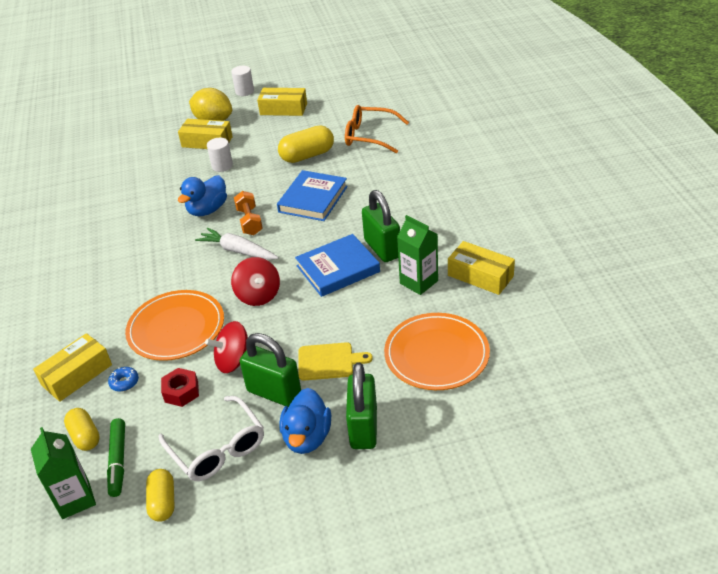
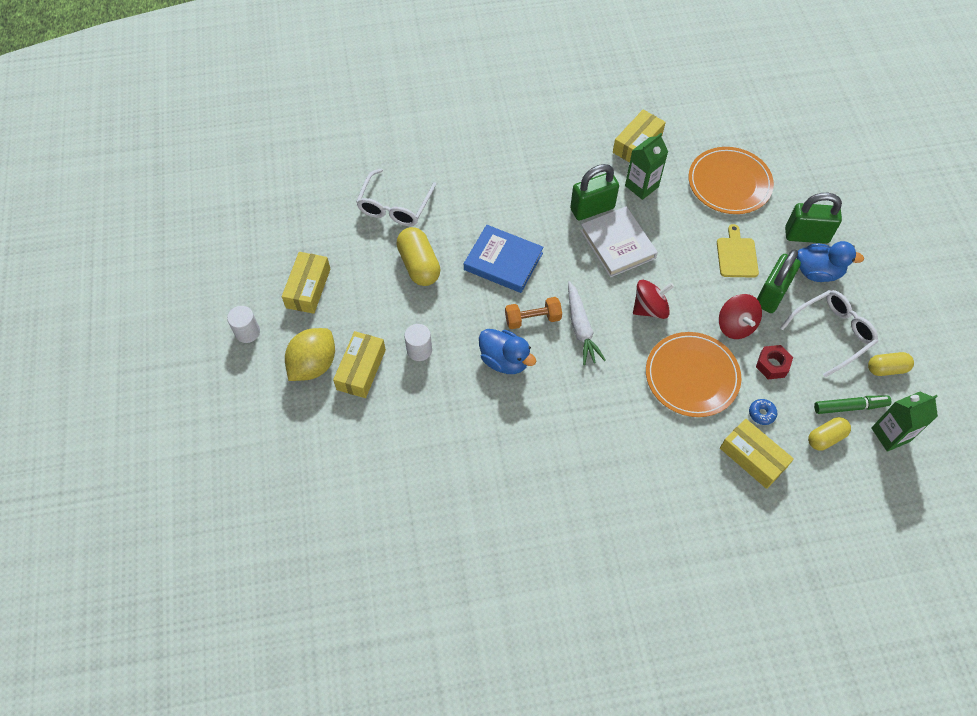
camera: 90 degrees left, 20 degrees up
white carrot [195,228,279,260] -> white carrot turned 45 degrees counterclockwise [568,281,606,365]
blue book [295,234,380,297] -> white book [580,206,658,277]
orange glasses [345,105,409,153] -> white glasses [356,169,436,226]

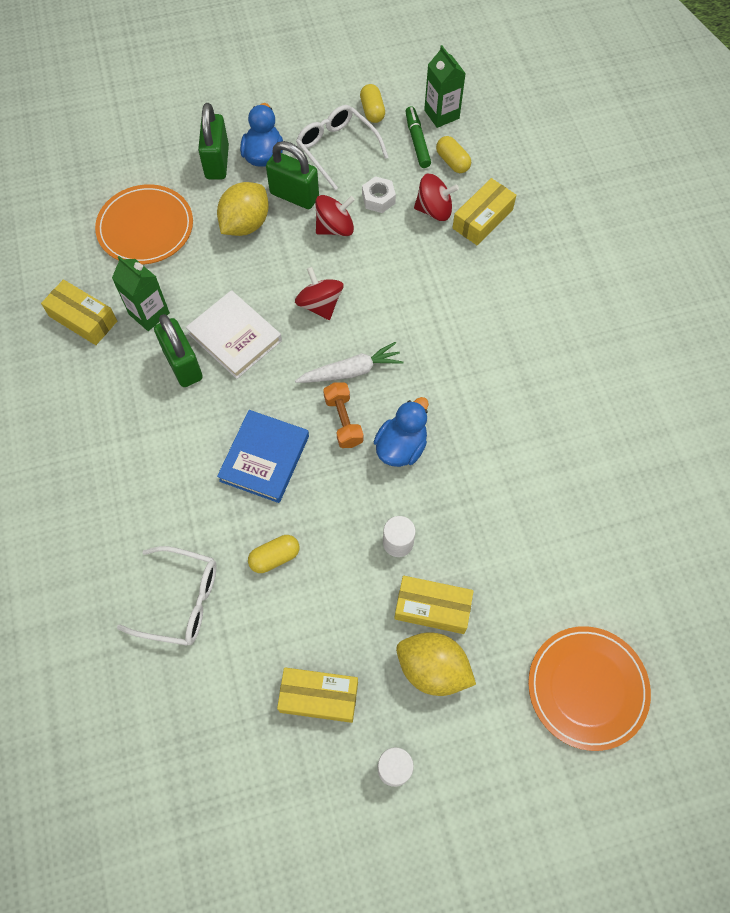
camera: 95 degrees left, 5 degrees up
yellow capsule [396,227,440,286] -> yellow capsule [248,535,299,573], size x0.63
white book [580,206,658,277] -> white book turned 75 degrees clockwise [186,290,282,379]
orange plate [646,332,741,417] -> orange plate moved to [528,626,651,751]
yellow cutting board [717,224,759,278] -> yellow lemon [217,182,269,236]
blue donut [749,399,778,425] -> red spinning top [414,174,459,221]
red nut [756,345,793,379] -> white nut [362,176,396,213]

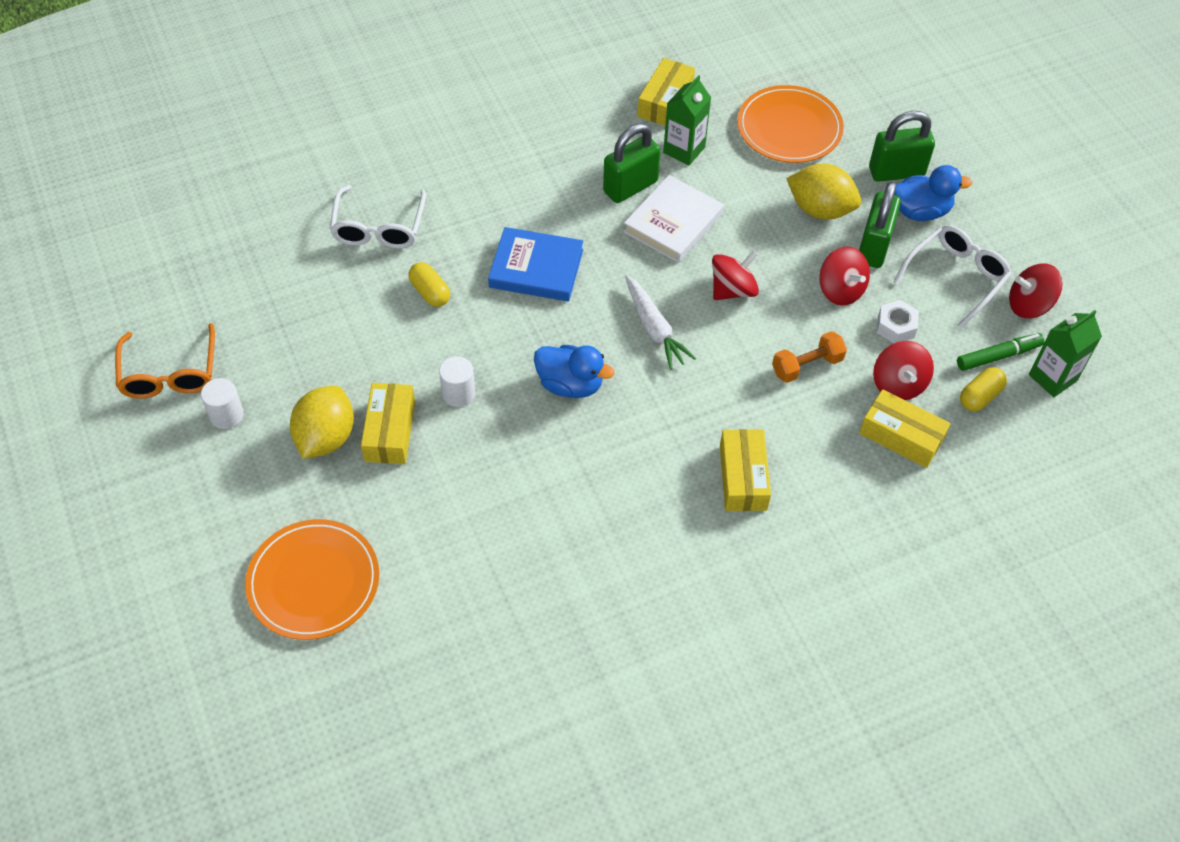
camera: 80 degrees right, 10 degrees down
yellow box [277,667,358,723] -> yellow box moved to [720,429,771,511]
orange dumbbell [323,382,363,448] -> orange dumbbell moved to [772,331,847,383]
yellow capsule [360,84,385,123] -> red spinning top [1009,264,1063,318]
none -> orange glasses [115,323,215,399]

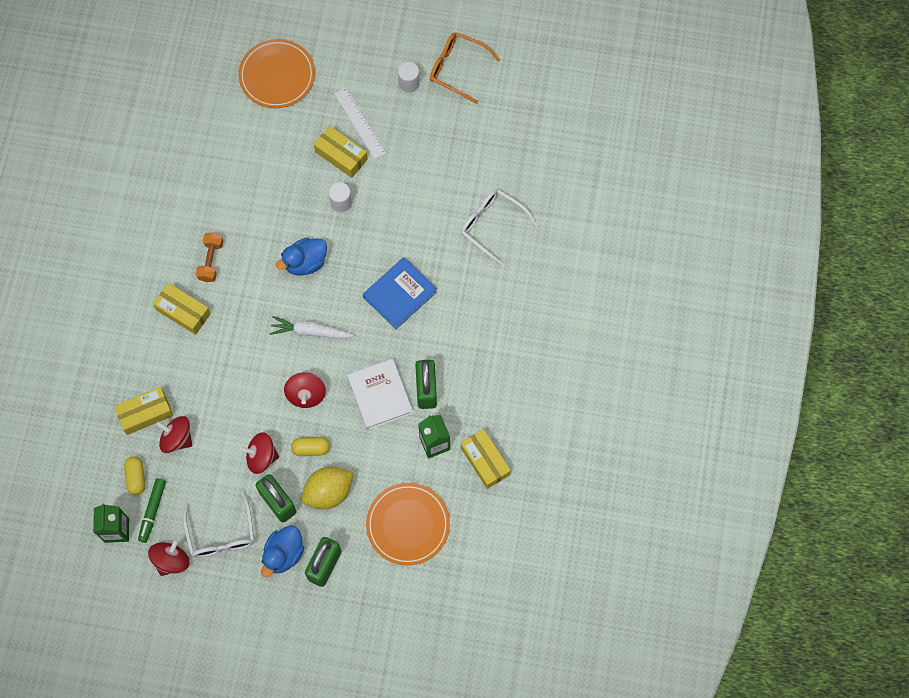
camera: 125 degrees right, 15 degrees up
yellow lemon [290,386,354,459] -> white ruler [334,87,386,159]
yellow capsule [408,262,450,307] -> yellow capsule moved to [291,437,330,456]
orange dumbbell [772,331,847,383] -> orange dumbbell moved to [196,232,223,282]
white nut [877,300,919,343] -> none

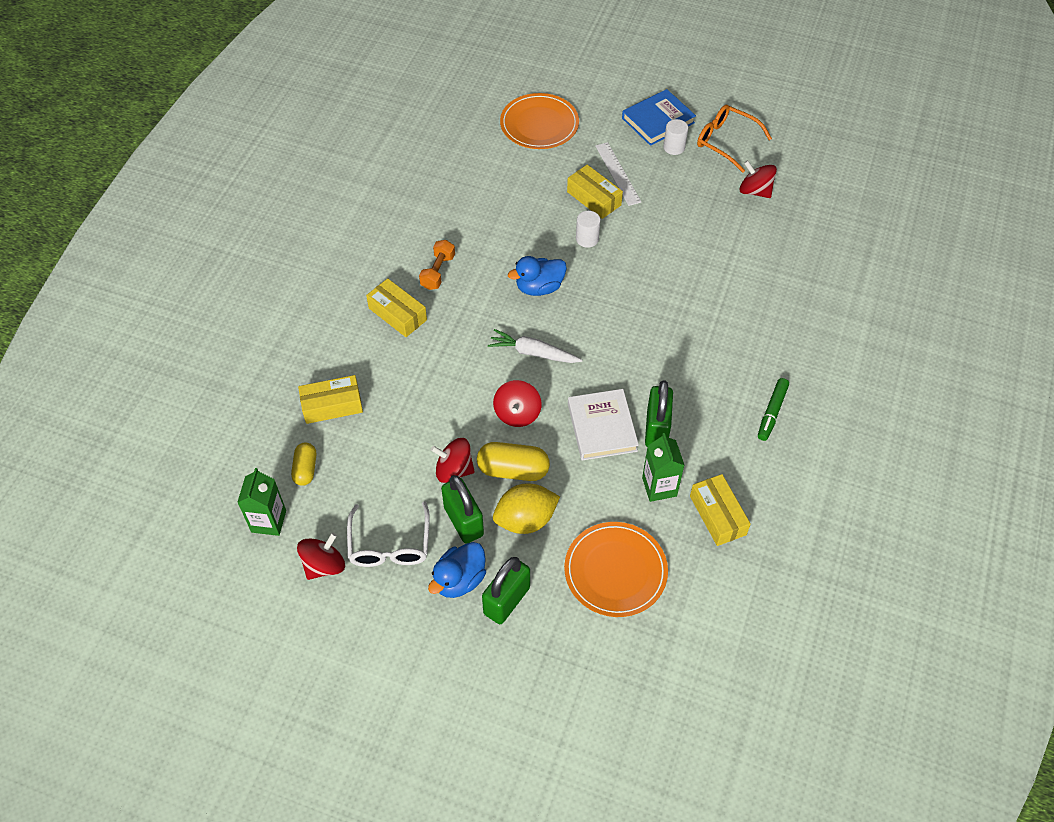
camera: 10 degrees right, 15 degrees down
green marker [138,478,166,543] -> green marker moved to [758,378,789,441]
red spinning top [156,416,192,453] -> red spinning top moved to [740,160,777,198]
yellow capsule [291,437,330,456] -> yellow capsule [477,442,550,481], size x1.58
blue book [363,257,437,330] -> blue book moved to [622,89,696,146]
white glasses [461,189,538,266] -> none

